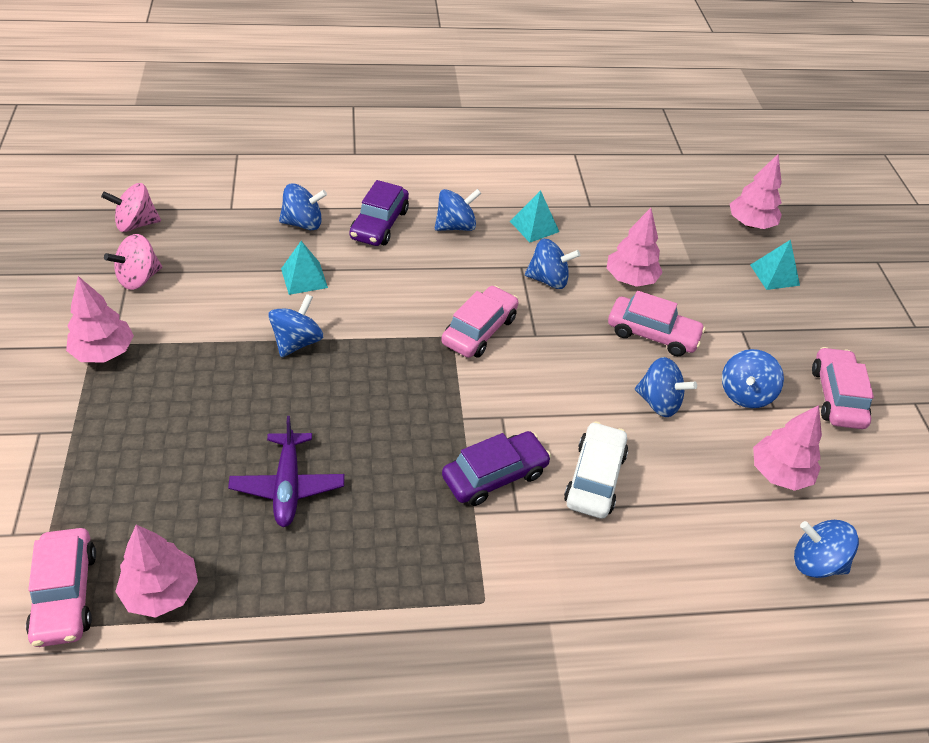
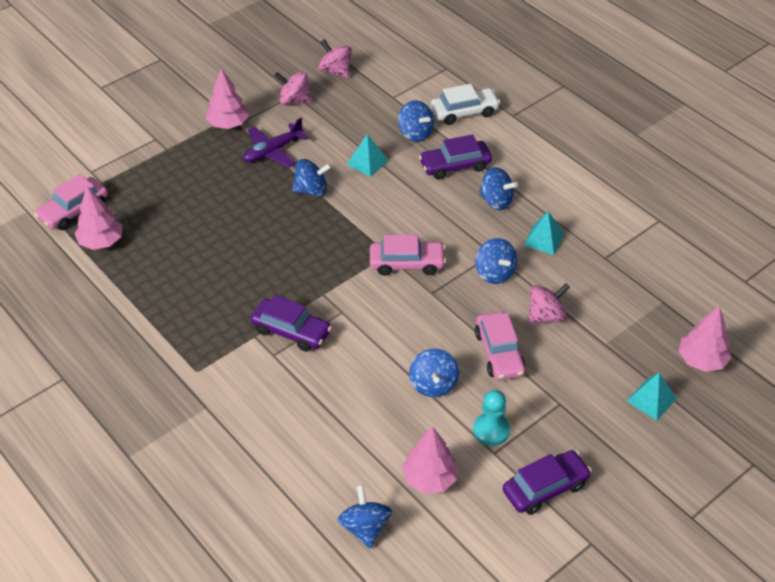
camera: 60 degrees right, 0 degrees up
purple plane [228,416,344,527] -> purple plane moved to [243,118,308,168]
white car [564,421,628,519] -> white car moved to [431,84,500,125]
pink tree [607,208,663,287] -> pink spinning top [528,283,570,323]
blue spinning top [722,349,784,408] -> turquoise pawn [473,390,510,446]
pink car [812,347,874,429] -> purple car [503,450,592,515]

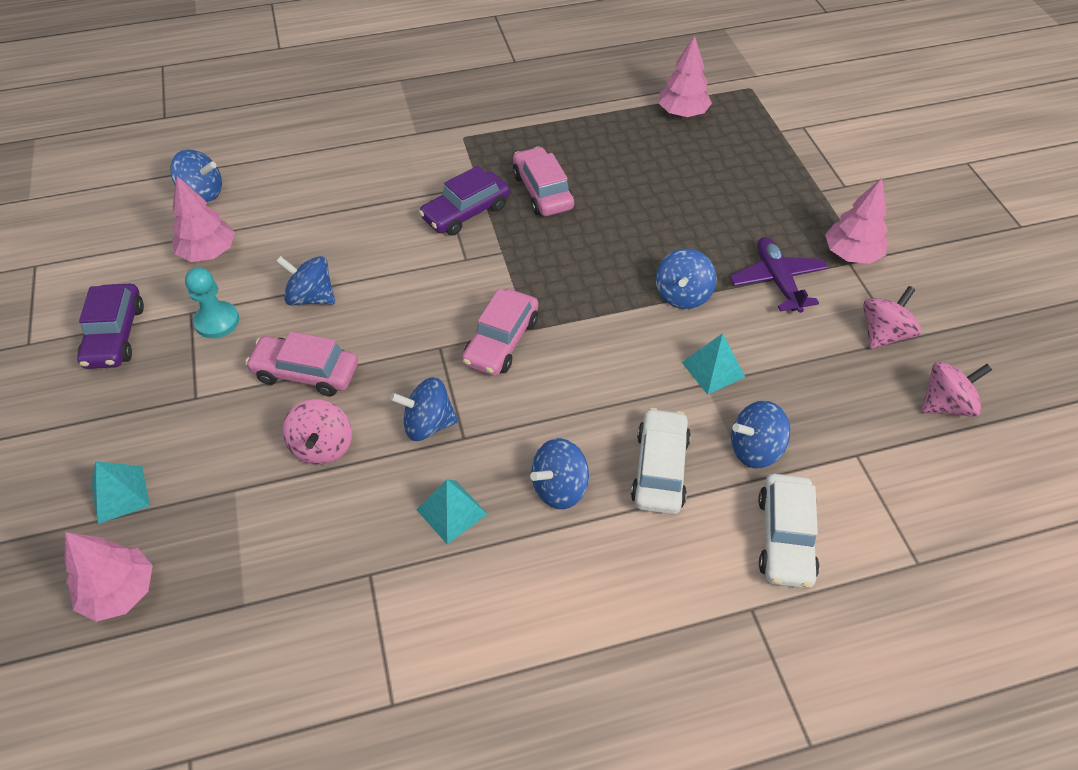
camera: 115 degrees right, 5 degrees up
pink car [34,174,108,230] -> pink car moved to [513,147,574,216]
purple car [419,134,492,180] -> white car [631,408,691,514]

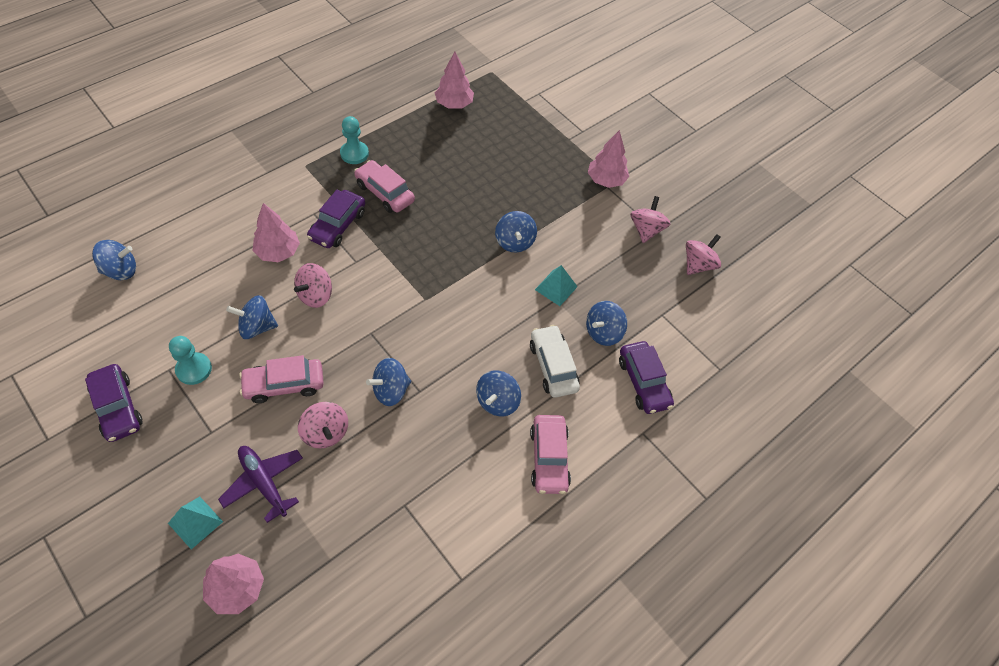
camera: 30 degrees left, 5 degrees up
pink tree [172,176,235,262] -> pink tree moved to [253,203,300,262]
turquoise pyramid [416,479,487,544] -> none
pink car [462,289,538,376] -> pink car moved to [530,415,571,494]
purple plane [730,237,828,313] -> purple plane moved to [218,446,303,523]
white car [758,474,820,588] -> purple car [619,341,674,414]
none -> pink spinning top [294,263,332,308]
none -> turquoise pawn [340,116,369,164]

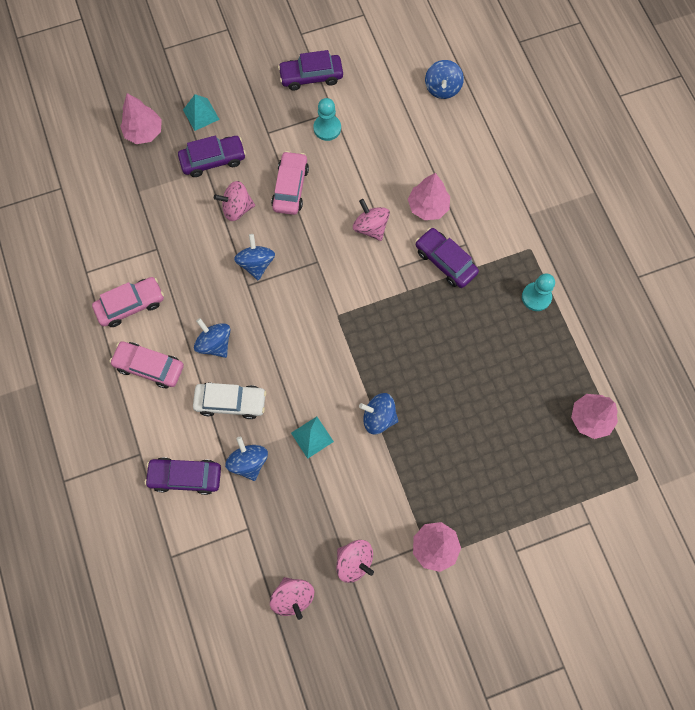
camera: 115 degrees right, 15 degrees up
purple plane [218,446,303,523] -> purple car [178,136,246,177]
blue spinning top [226,295,278,339] -> none
pink car [354,160,415,213] -> pink car moved to [92,277,164,327]

